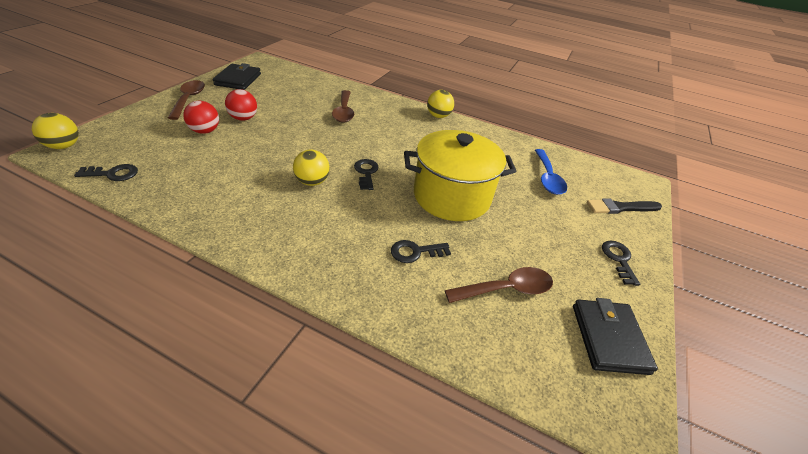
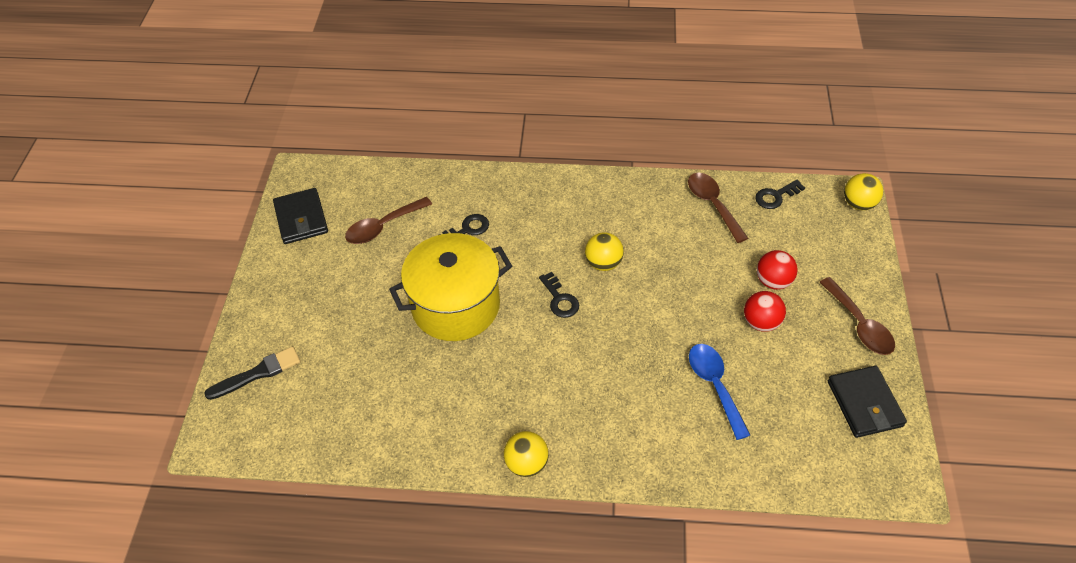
camera: 165 degrees right, 10 degrees up
brown spoon [332,90,354,123] -> brown spoon moved to [688,173,748,243]
blue spoon [535,149,567,195] -> blue spoon moved to [689,344,750,440]
black key [602,240,640,286] -> none

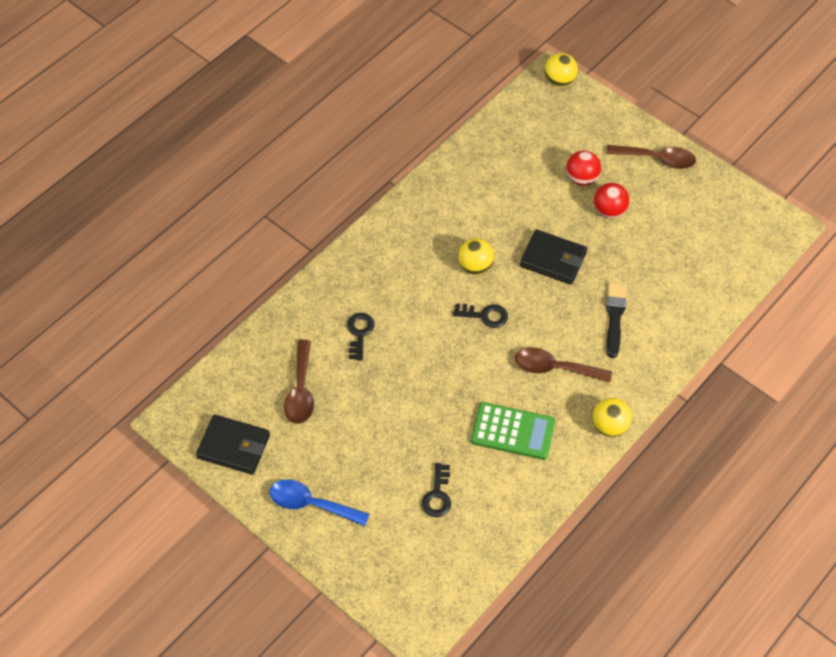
camera: 55 degrees left, 5 degrees up
black brush [204,346,300,400] -> black brush moved to [606,283,627,358]
yellow pot [389,233,512,341] -> none
brown spoon [688,173,748,243] -> brown spoon moved to [515,347,612,382]
blue spoon [689,344,750,440] -> blue spoon moved to [269,479,369,526]
black key [755,180,805,209] -> black key moved to [422,463,451,517]
black wallet [828,366,907,438] -> black wallet moved to [520,229,587,284]
none -> green calculator [471,402,555,460]

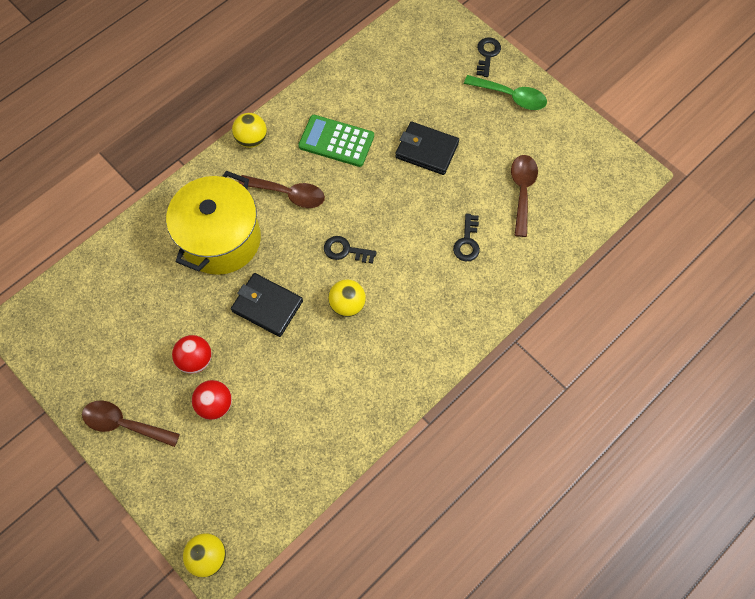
camera: 175 degrees left, 10 degrees up
black wallet [196,415,270,475] -> black wallet moved to [395,122,459,175]
blue spoon [269,479,369,526] -> green spoon [464,75,547,110]
black key [422,463,451,517] -> black key moved to [477,37,501,77]
black brush [606,283,627,358] -> yellow pot [166,171,261,275]

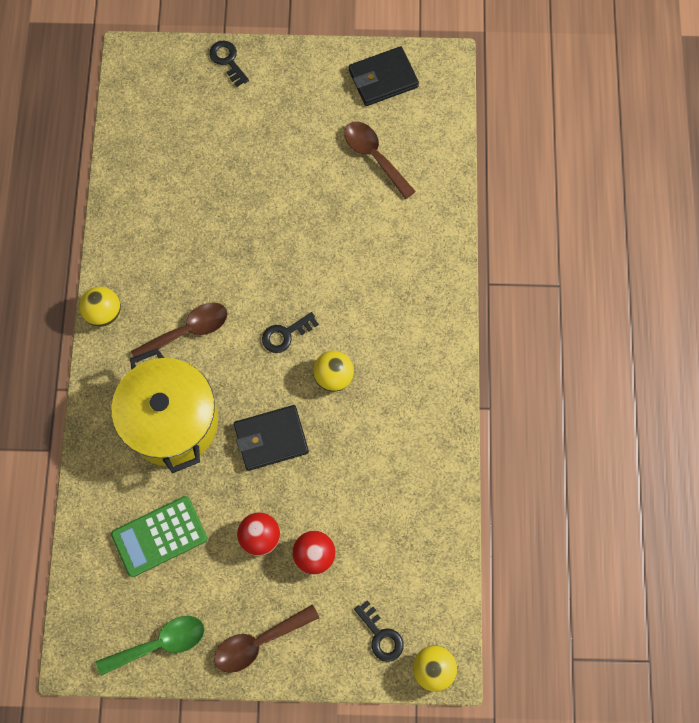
camera: 45 degrees left, 5 degrees up
green calculator [298,115,374,167] -> green calculator moved to [111,496,207,577]
black wallet [395,122,459,175] -> black wallet moved to [349,46,419,106]
black key [453,214,480,261] -> black key moved to [354,600,404,662]
green spoon [464,75,547,110] -> green spoon moved to [96,616,205,676]

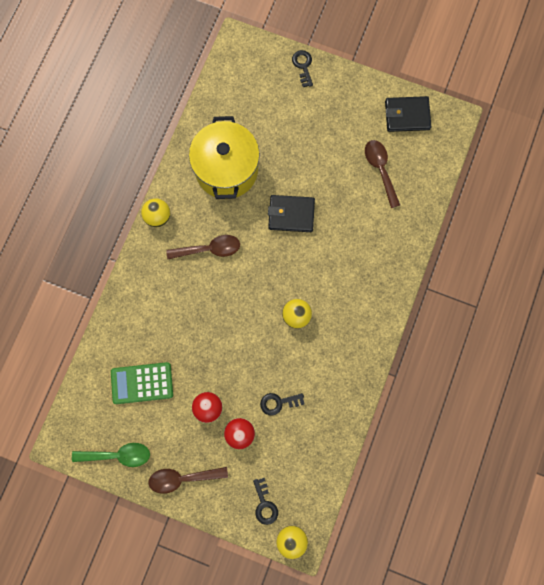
camera: 20 degrees right, 5 degrees up
yellow pot [111,348,218,473] -> yellow pot moved to [189,116,260,199]
black wallet [234,405,309,471] -> black wallet moved to [268,195,315,232]
black key [262,312,319,353] -> black key moved to [260,393,305,416]

